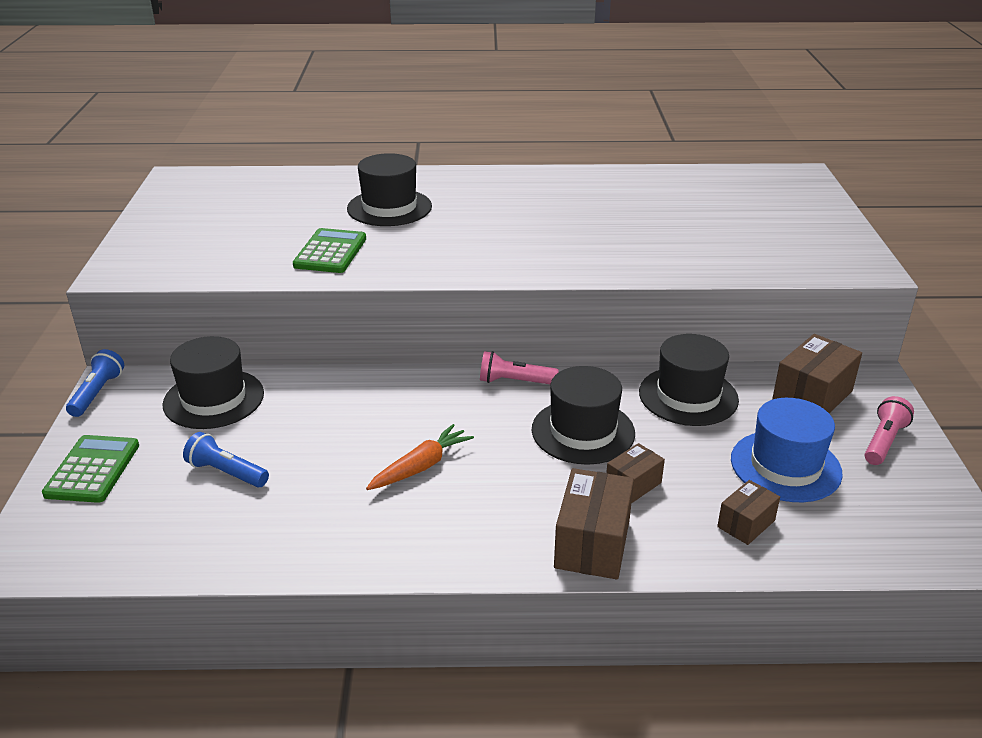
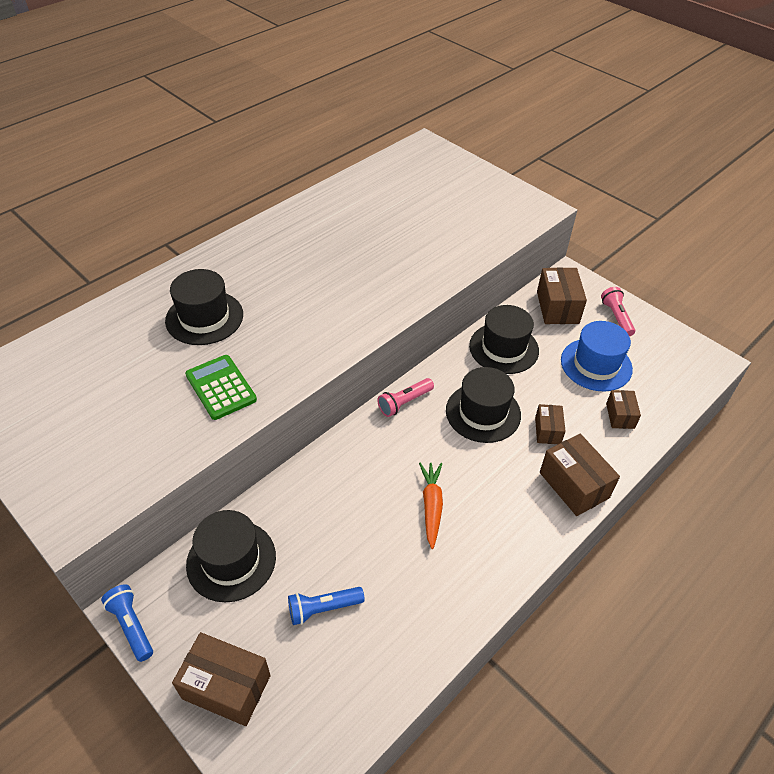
camera: 45 degrees left, 15 degrees up
green calculator [42,435,139,503] -> brown box [172,632,271,726]

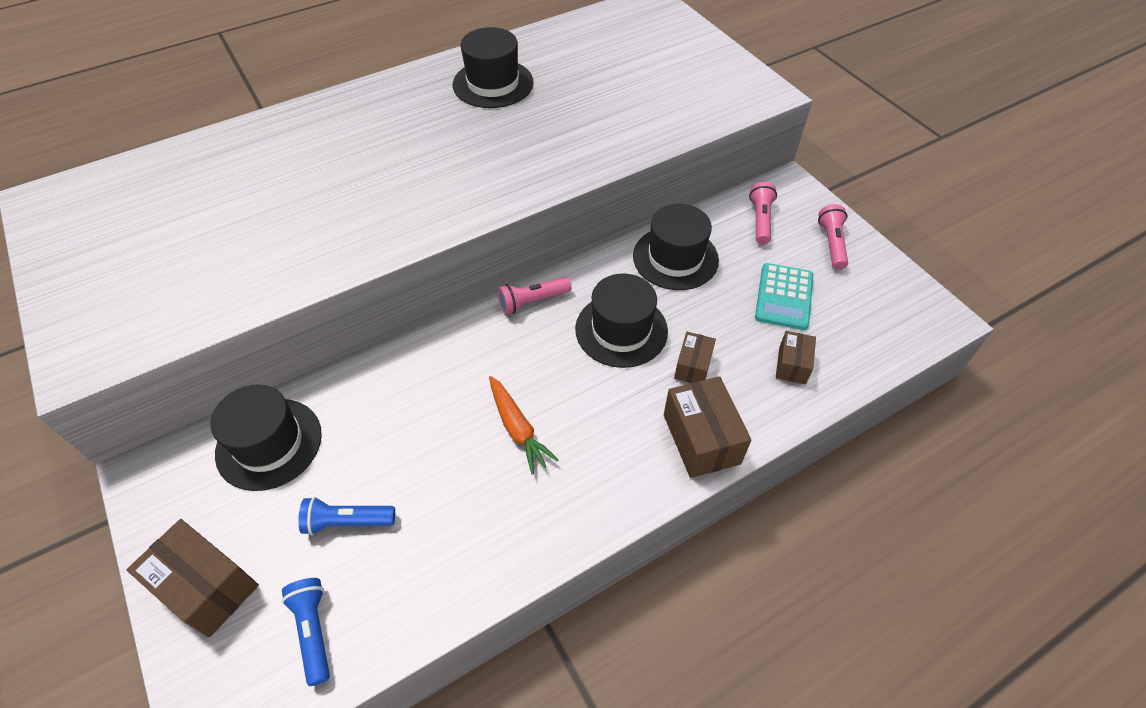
camera: 15 degrees right, 5 degrees up
blue flashlight [101,584,153,662] -> blue flashlight moved to [282,578,330,686]
black hat [165,269,243,345] -> black hat moved to [453,27,534,108]
green calculator [185,355,257,420] -> none
orange carrot [419,462,443,549] -> orange carrot turned 135 degrees clockwise [489,376,558,474]
brown box [537,267,587,324] -> pink flashlight [749,182,777,244]
blue hat [561,321,633,392] -> turquoise calculator [755,263,813,330]

